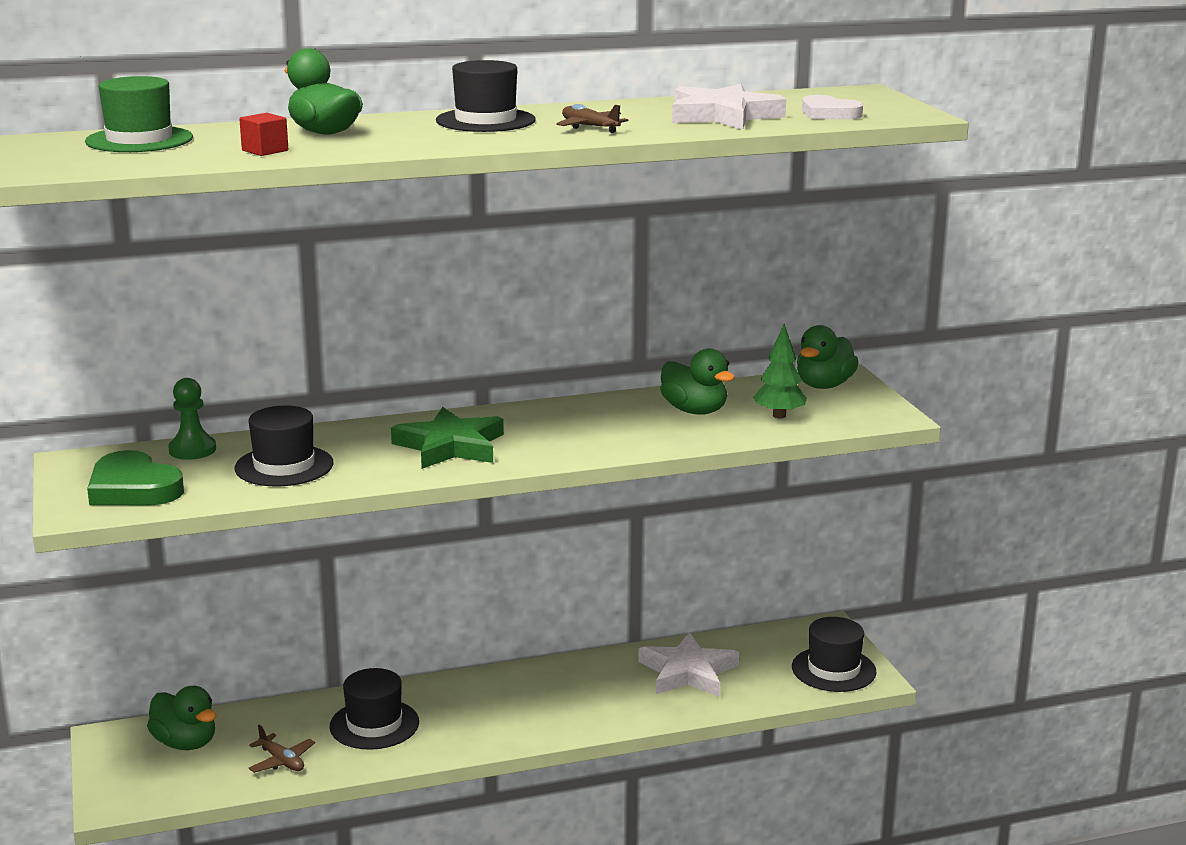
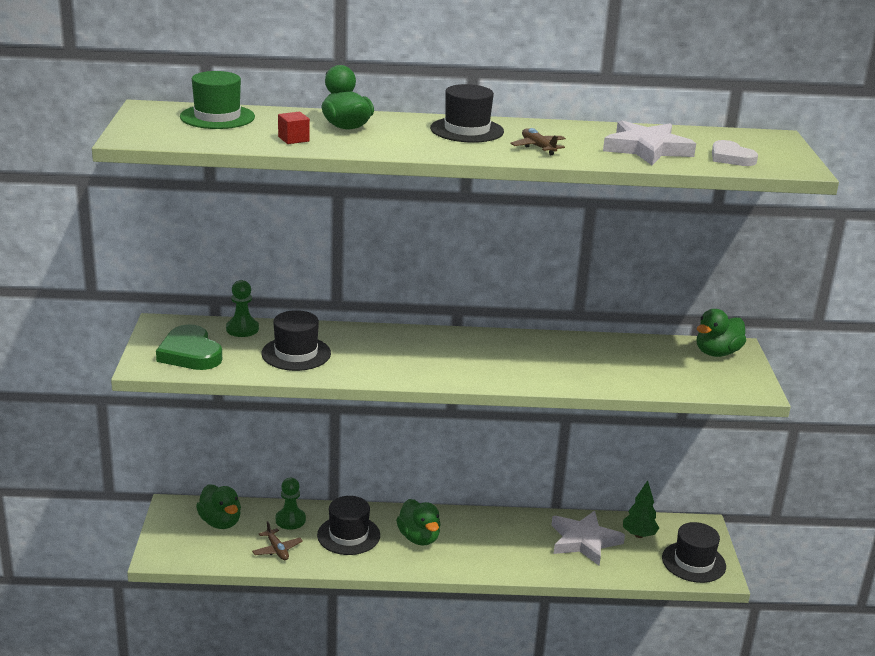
camera: 15 degrees right, 5 degrees up
green star [391,407,504,469] -> none
green duck [660,348,735,415] -> green duck moved to [396,499,441,545]
green tree [753,324,807,419] -> green tree moved to [623,481,659,538]
none -> green pawn [276,478,306,530]

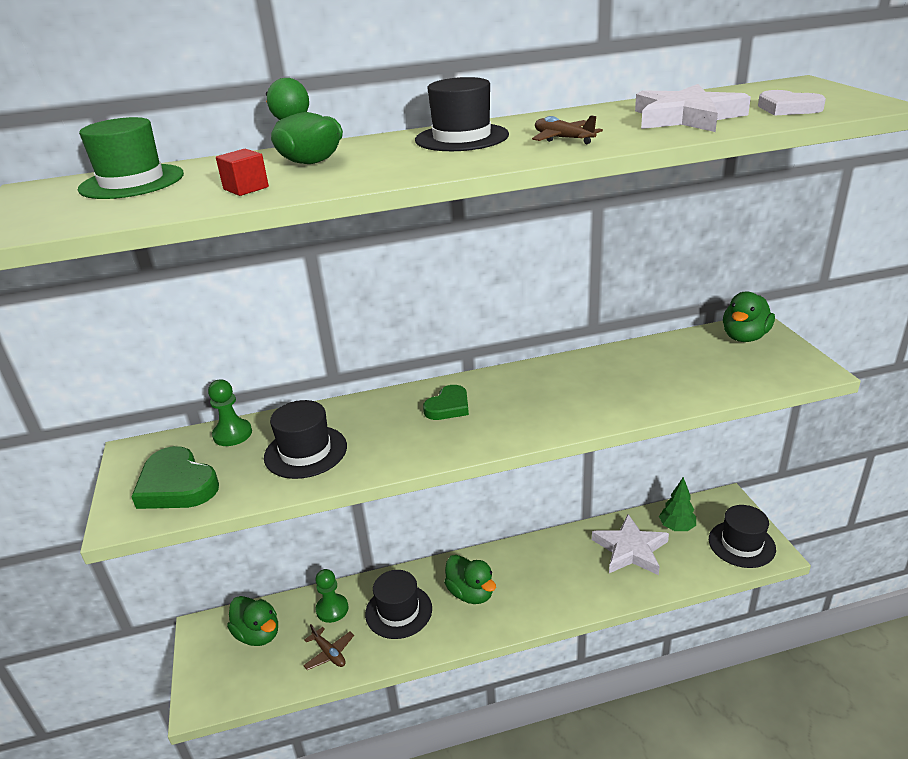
camera: 10 degrees left, 5 degrees up
none -> green heart [423,385,469,420]

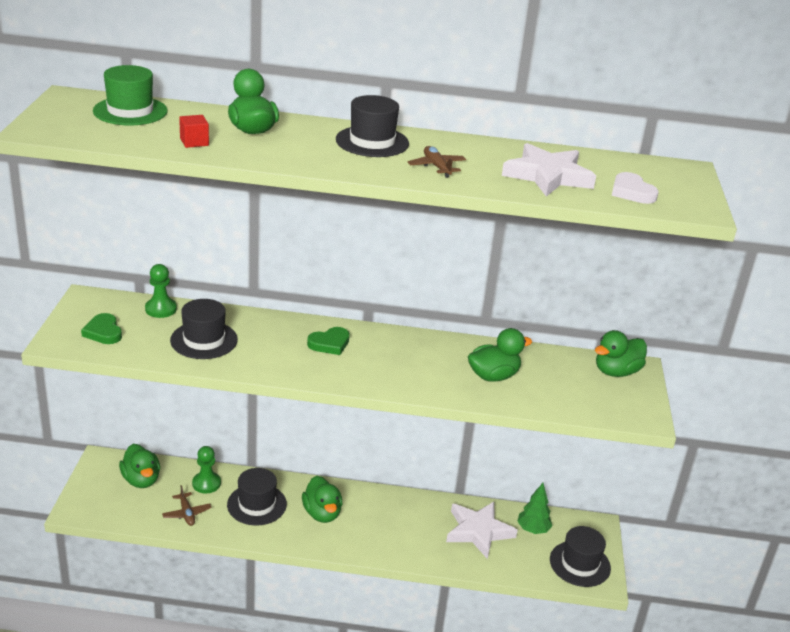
camera: 15 degrees right, 0 degrees up
green heart [131,446,219,509] -> green heart [81,313,122,344], size x0.64
none -> green duck [468,328,532,382]

